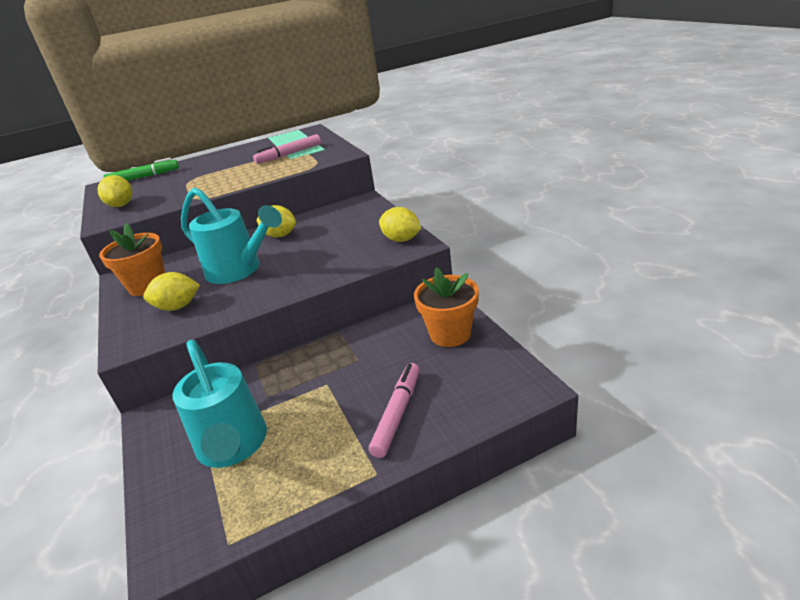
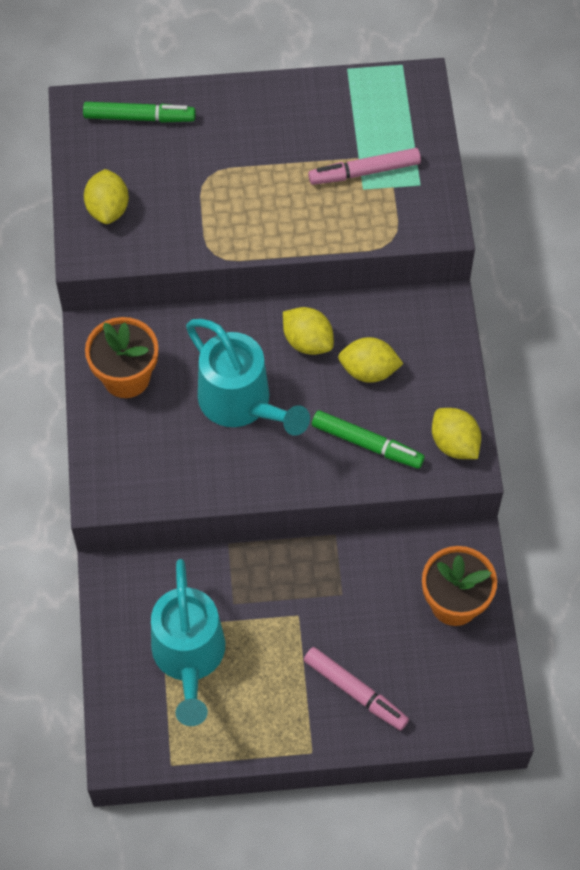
camera: 15 degrees right, 30 degrees up
yellow lemon [143,272,200,311] -> yellow lemon moved to [338,337,403,383]
pink marker [369,363,420,458] -> pink marker turned 90 degrees clockwise [304,647,409,731]
none -> green marker [312,411,425,469]

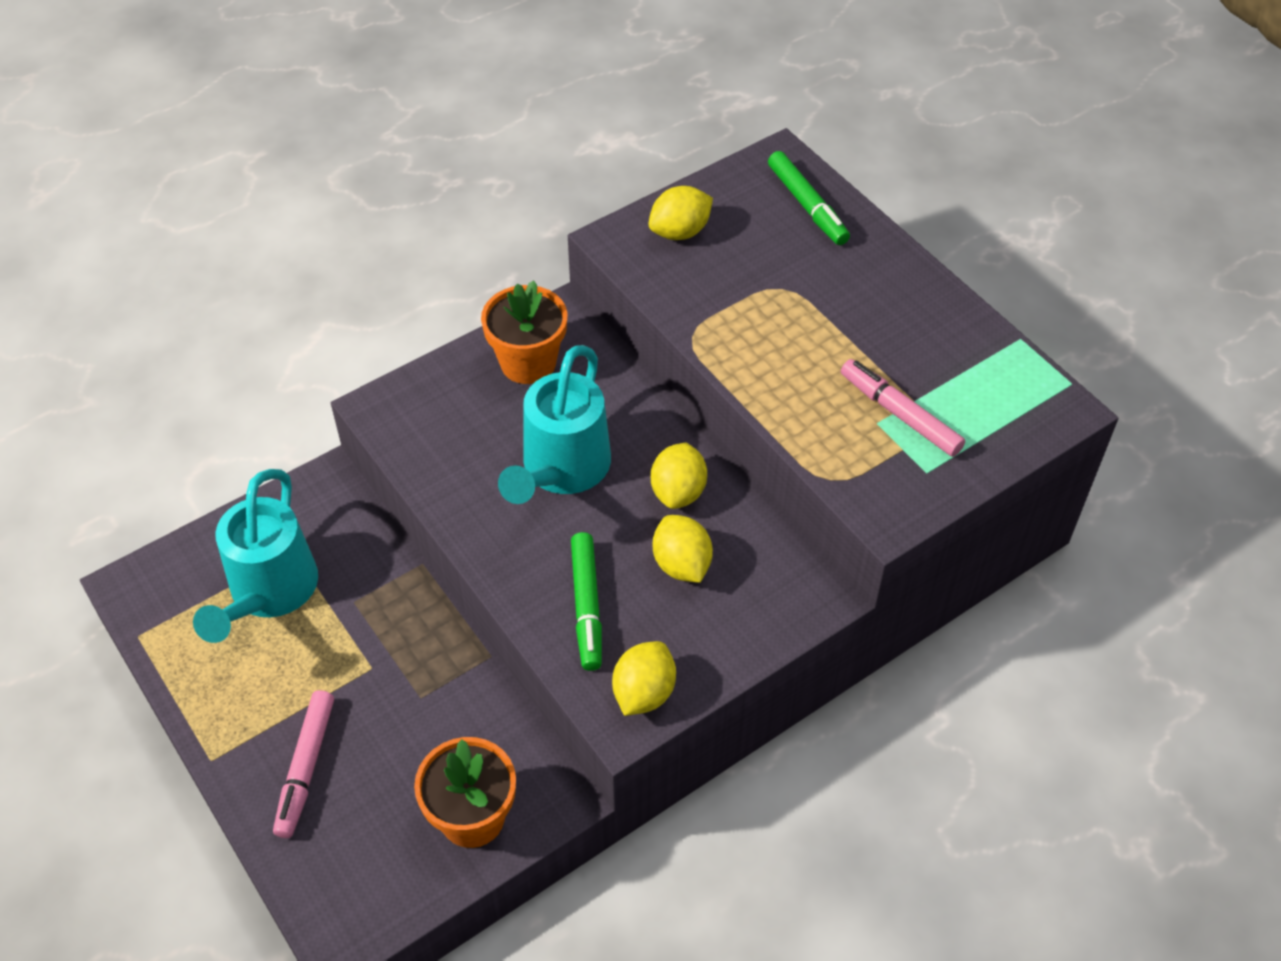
camera: 60 degrees right, 10 degrees down
turquoise watering can [151,559,225,726] -> turquoise watering can turned 45 degrees counterclockwise [193,469,318,643]

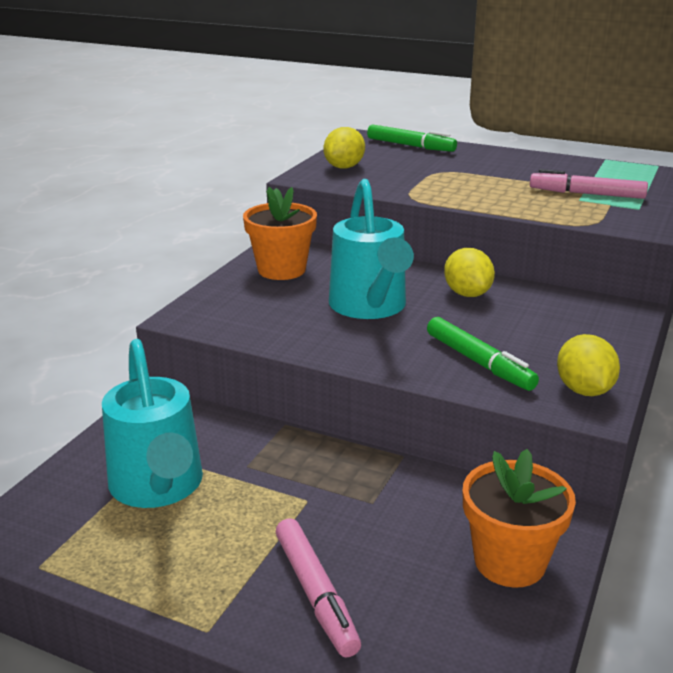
camera: 30 degrees left, 25 degrees down
yellow lemon [653,515,713,583] -> none

